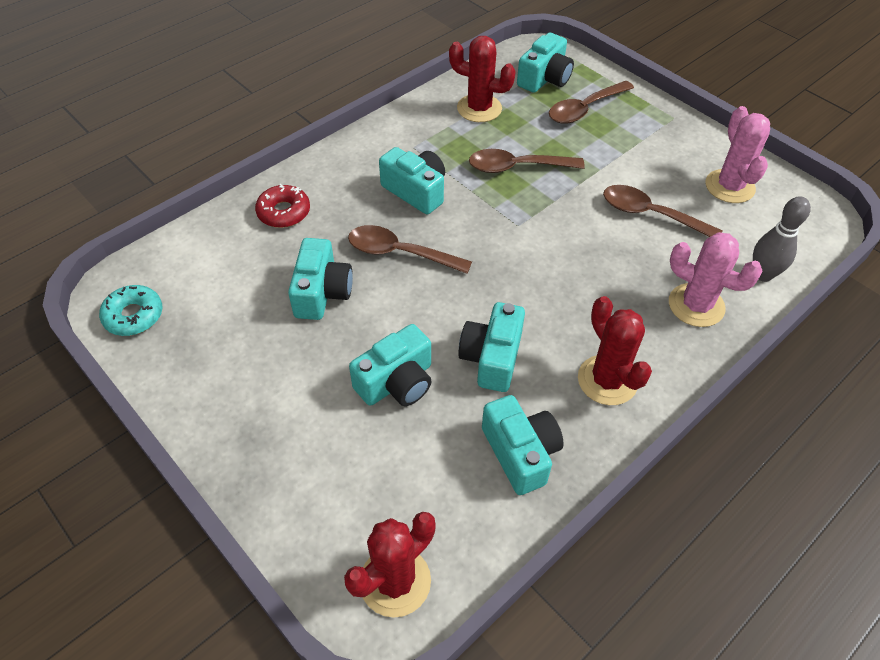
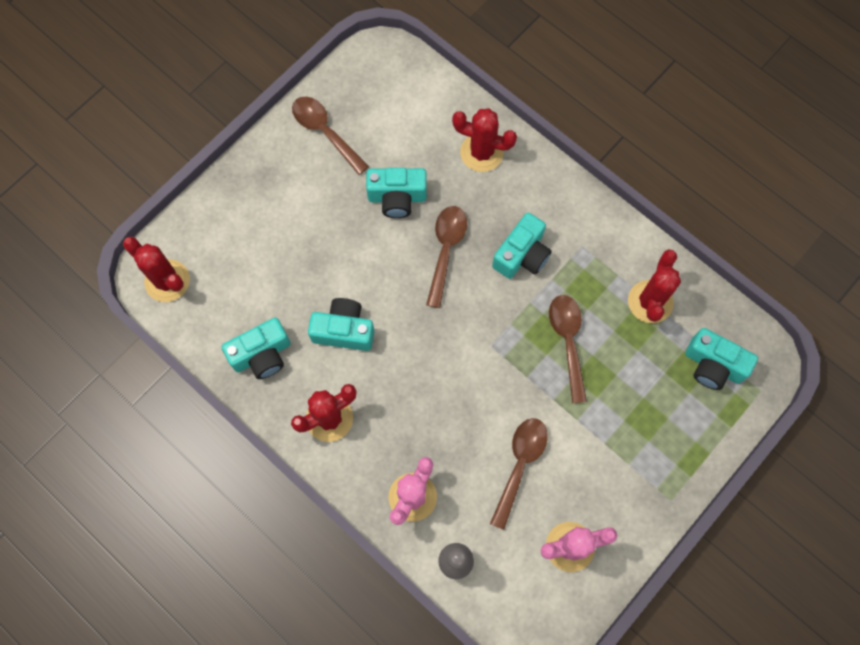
camera: 85 degrees right, 20 degrees up
turquoise donut [99,285,163,336] -> none
red donut [255,184,310,228] -> red cactus [452,108,517,172]
turquoise camera [349,324,431,406] -> none
brown spoon [549,81,634,124] -> brown spoon moved to [292,97,369,175]

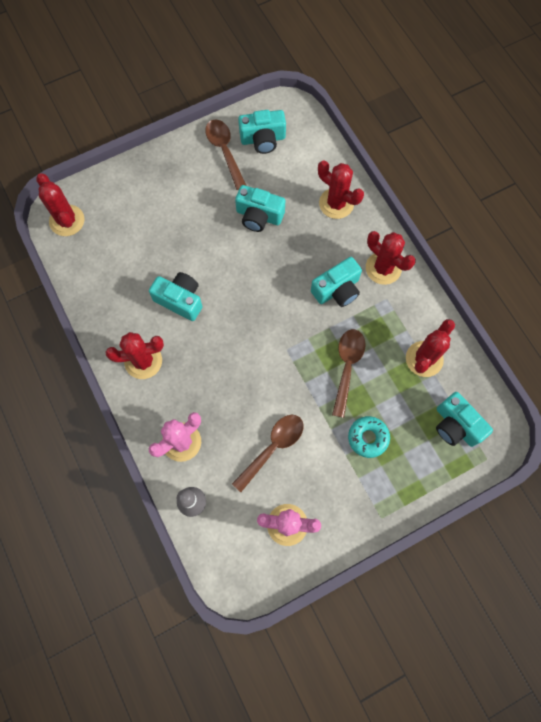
camera: 20 degrees right, 0 degrees up
turquoise camera [222,318,291,379] -> turquoise camera moved to [238,110,286,154]
brown spoon [426,206,467,308] -> none
none -> turquoise donut [348,416,390,458]
none -> red cactus [366,231,416,285]

